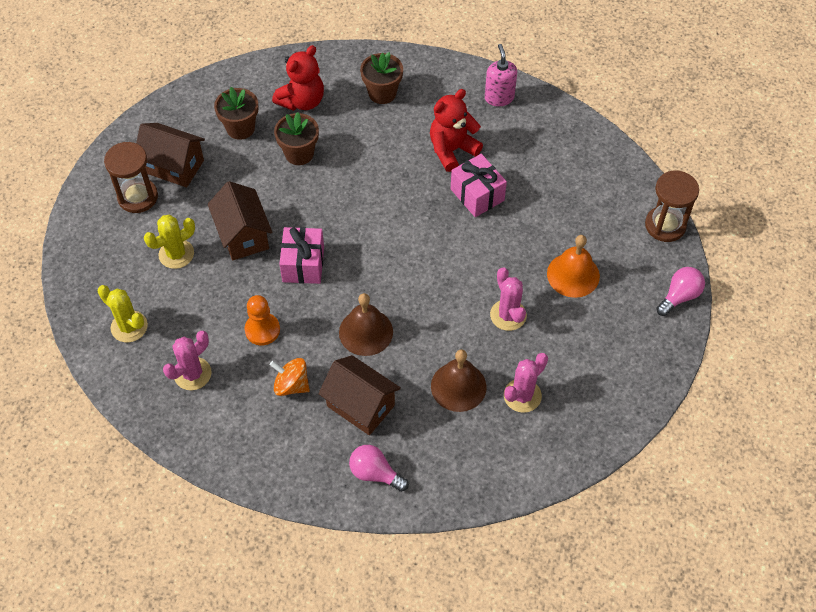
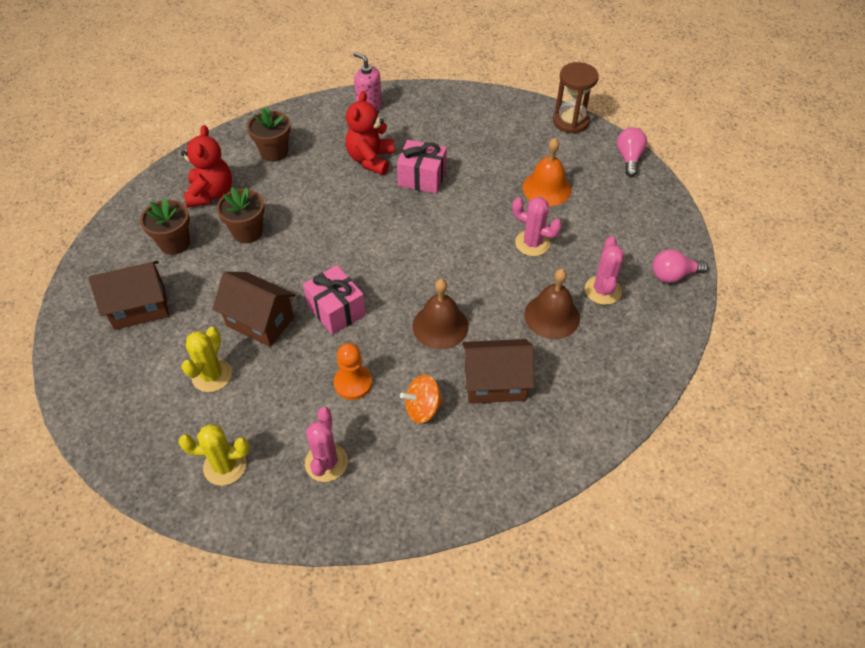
camera: 40 degrees left, 5 degrees down
brown hourglass [104,142,158,213] -> none
pink light bulb [349,445,409,492] -> pink light bulb moved to [652,249,708,283]

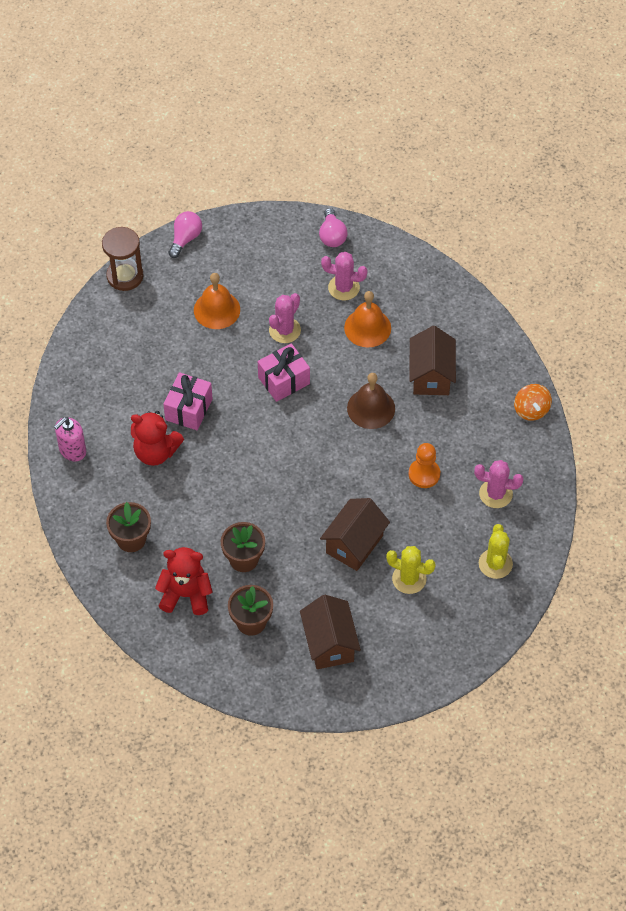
camera: 85 degrees left, 5 degrees up
pink gift [303,265,366,335] -> pink gift moved to [258,343,310,402]
orange spinning top [400,375,444,423] -> orange spinning top moved to [514,384,552,421]
brown bell [524,269,580,339] -> orange bell [344,291,391,348]
pink light bulb [617,127,647,177] -> pink light bulb turned 105 degrees clockwise [168,211,202,258]

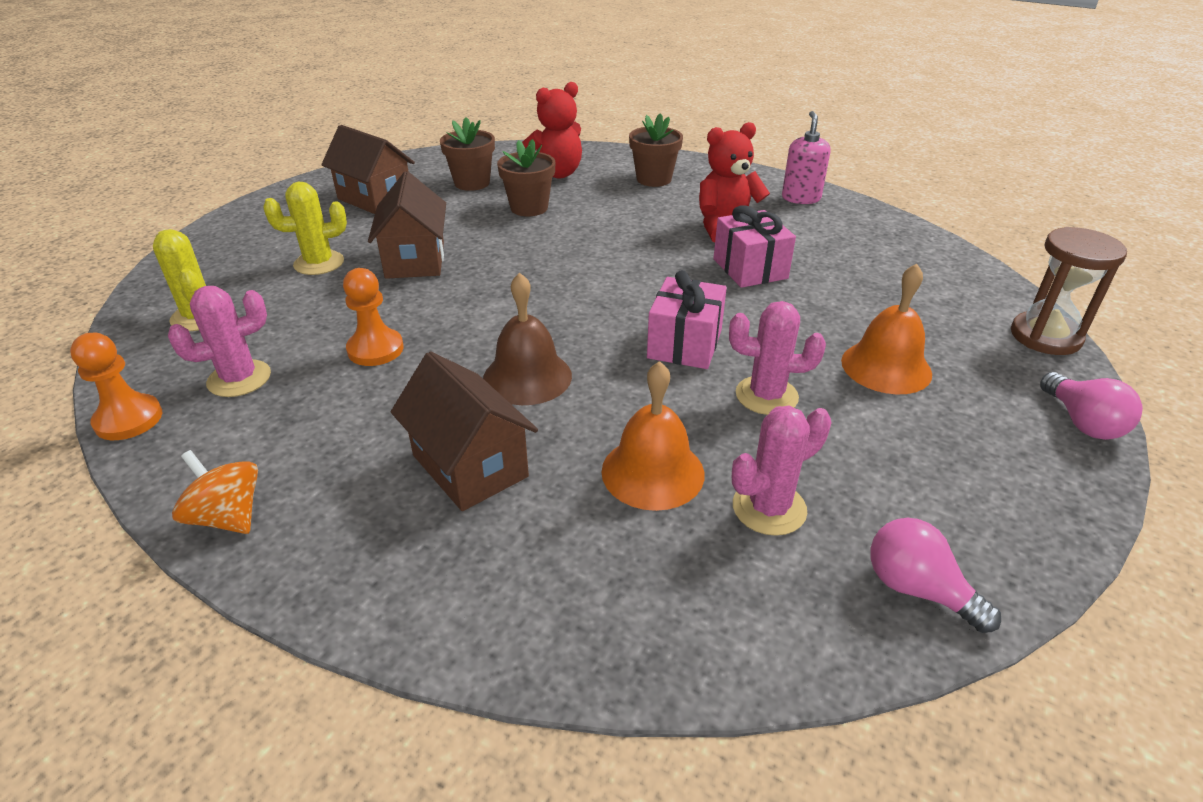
camera: 140 degrees right, 20 degrees down
pink cactus [269,293,301,343] -> pink cactus turned 75 degrees counterclockwise [729,301,826,415]
none -> orange pawn [70,333,162,440]

